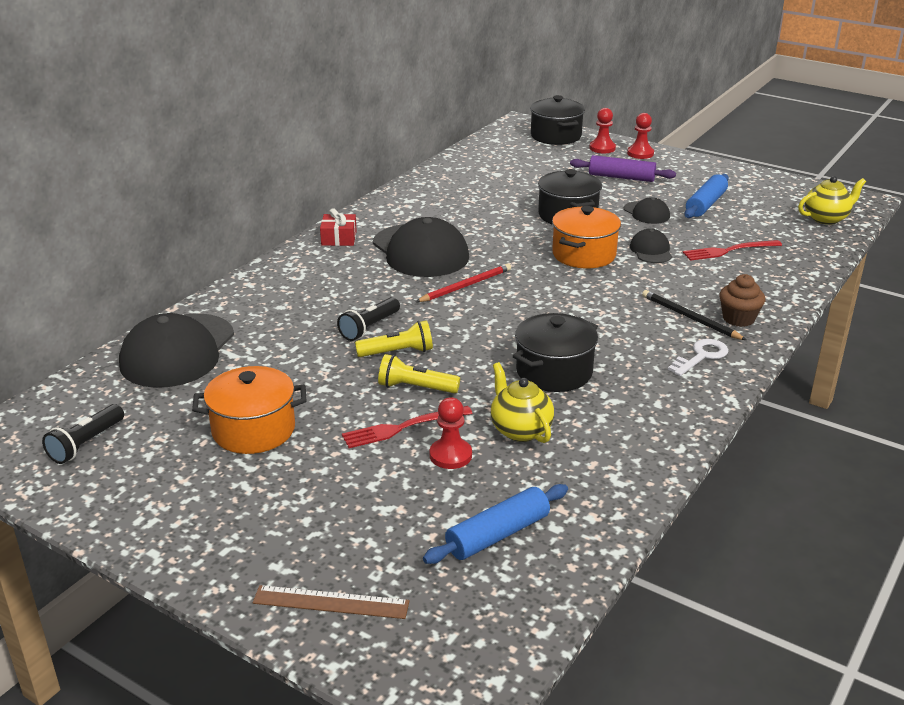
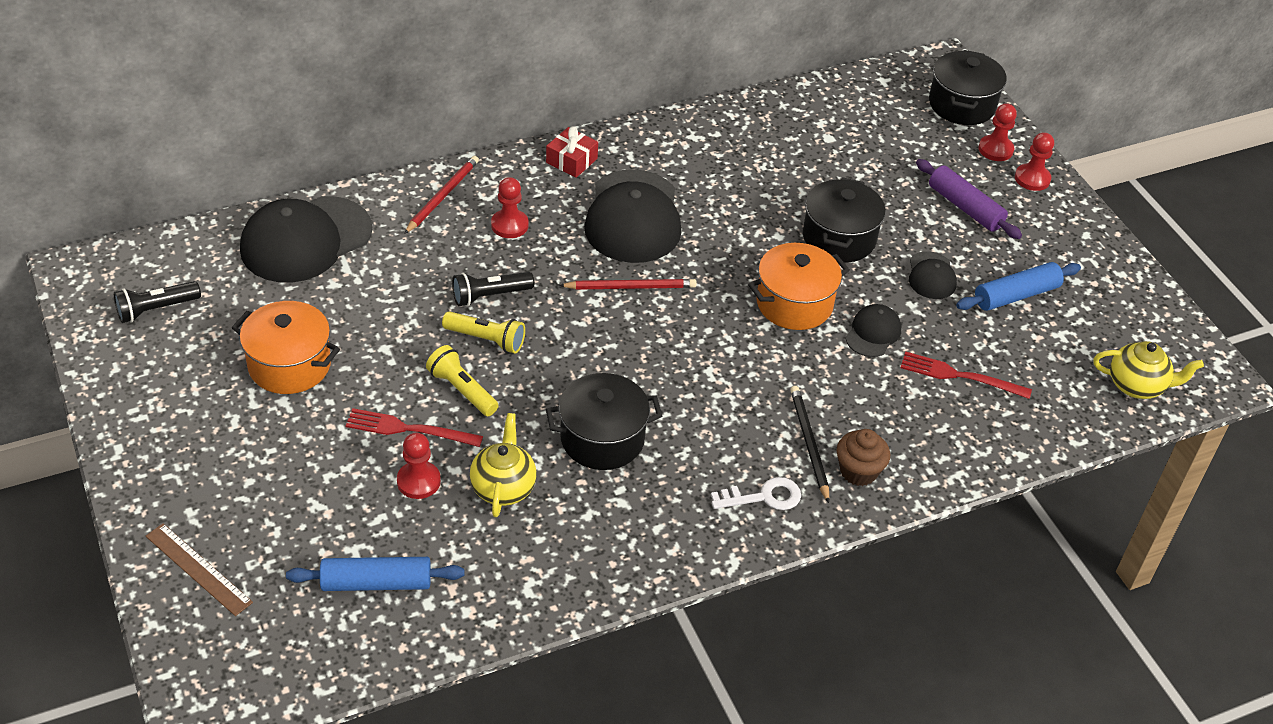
camera: 30 degrees right, 15 degrees up
none -> red pencil [404,156,479,234]
none -> red pawn [491,177,529,238]

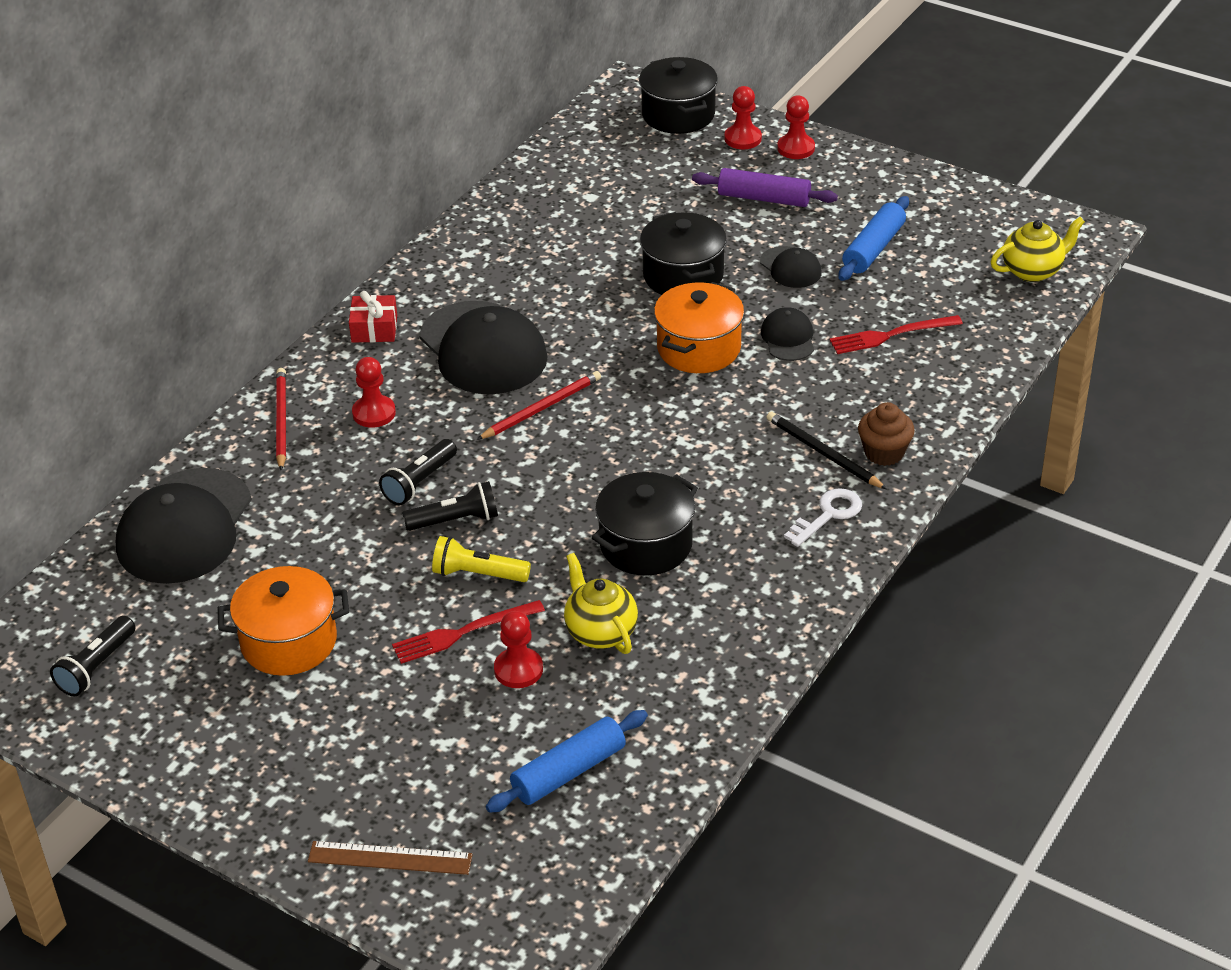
camera: 30 degrees left, 5 degrees down
yellow flashlight [442,311,525,354] -> black flashlight [402,481,498,531]

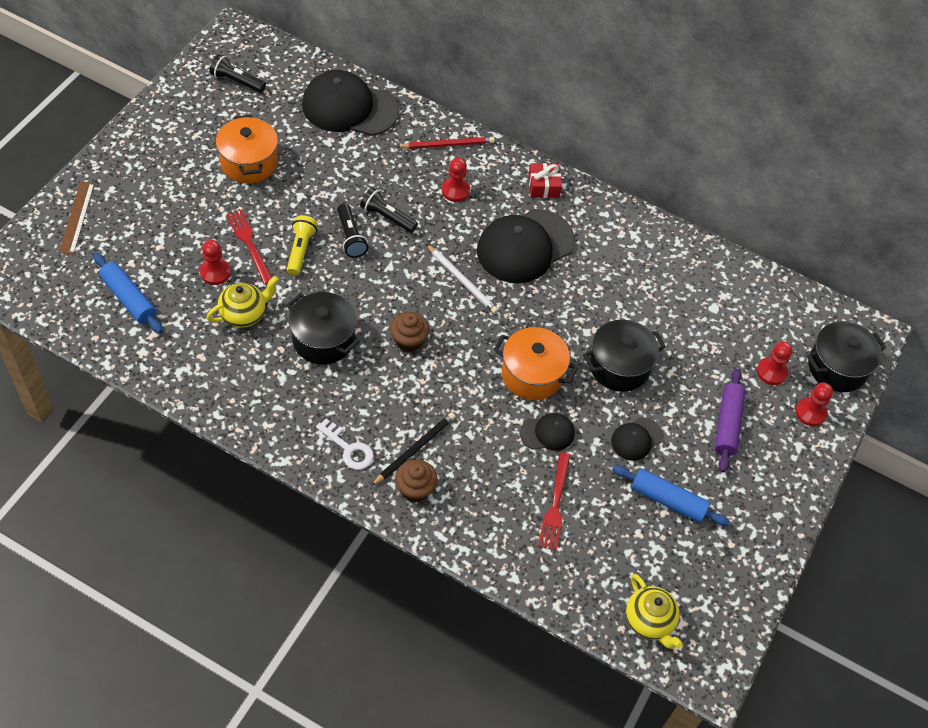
camera: 80 degrees right, 15 degrees up
red pencil [477,371,601,440] -> white pencil [426,244,498,314]
red pawn [777,95,815,159] -> red pawn moved to [757,341,793,385]
red fork [829,315,963,354] -> red fork turned 150 degrees counterclockwise [538,452,570,550]
none -> brown cupcake [390,312,430,352]

